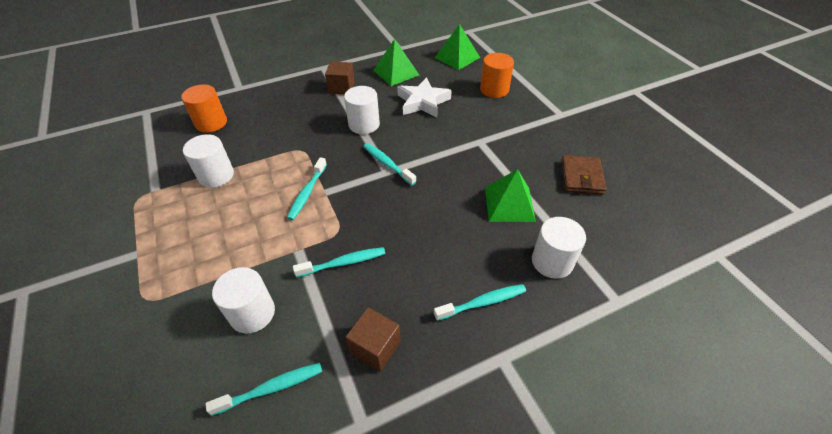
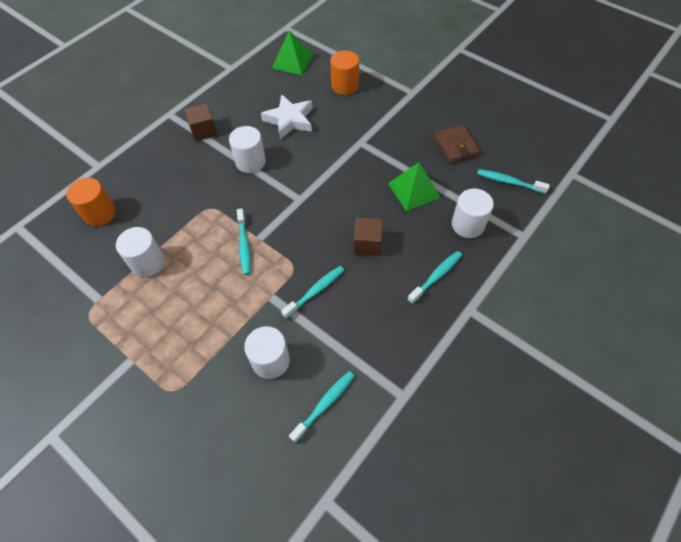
camera: 25 degrees left, 10 degrees up
brown cube [345,308,401,372] -> brown cube moved to [353,217,383,256]
turquoise toothbrush [363,143,416,185] -> turquoise toothbrush moved to [477,169,550,194]
green pyramid [373,39,419,86] -> none

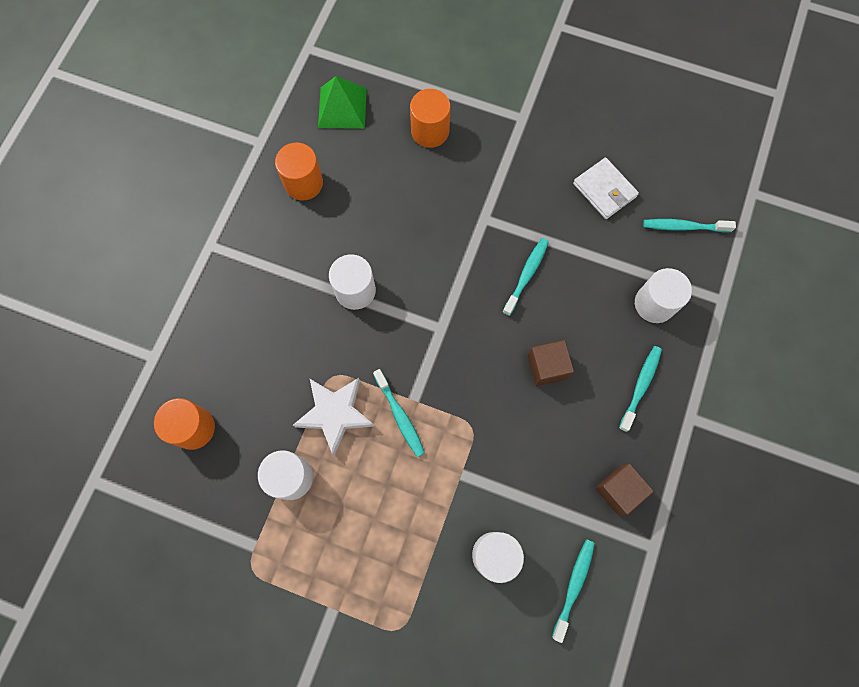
camera: 20 degrees left, 15 degrees up
brown cube [184,103,217,141] -> brown cube moved to [595,464,654,515]
white star [261,94,313,139] -> white star moved to [293,378,374,456]
turquoise toothbrush [281,266,344,319] -> turquoise toothbrush moved to [503,238,549,316]
green pyramid [388,162,441,211] -> none
brown wallet [434,125,480,163] -> white wallet [573,158,639,219]
none -> orange cylinder [275,142,323,200]

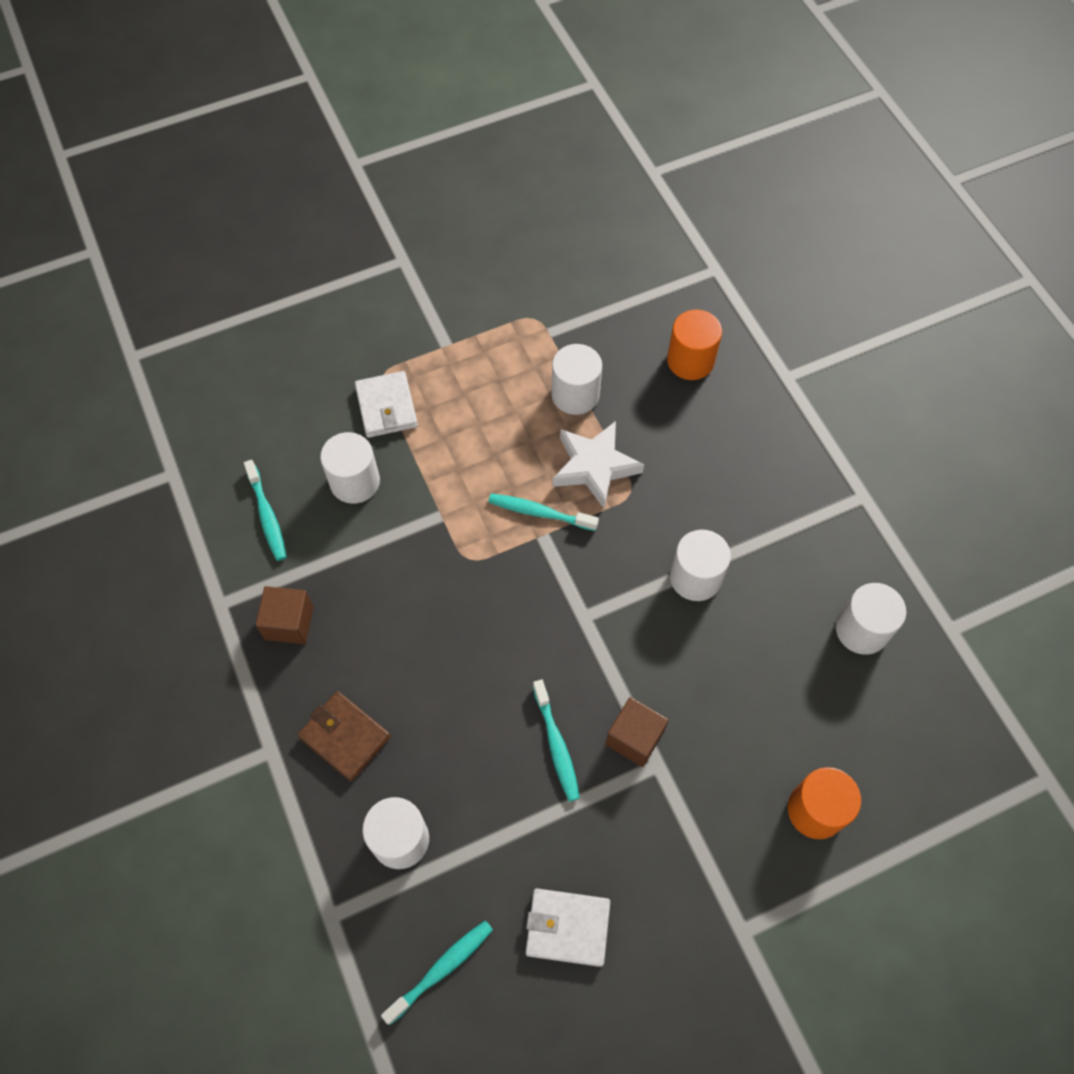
camera: 135 degrees right, 10 degrees down
orange cylinder [275,142,323,200] -> white cylinder [836,583,906,655]
green pyramid [318,76,367,129] -> none
brown cube [527,340,574,386] -> brown cube moved to [606,697,669,767]
turquoise toothbrush [619,346,662,432] -> brown wallet [298,691,391,782]
none -> white wallet [355,371,418,438]

